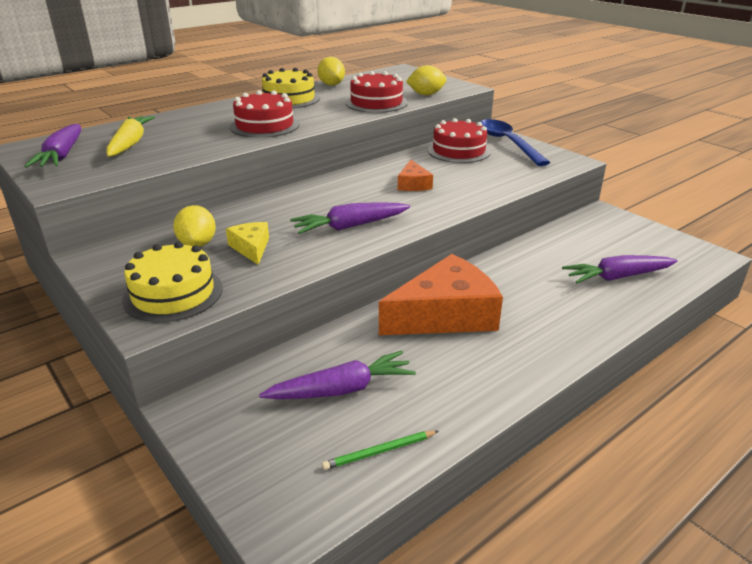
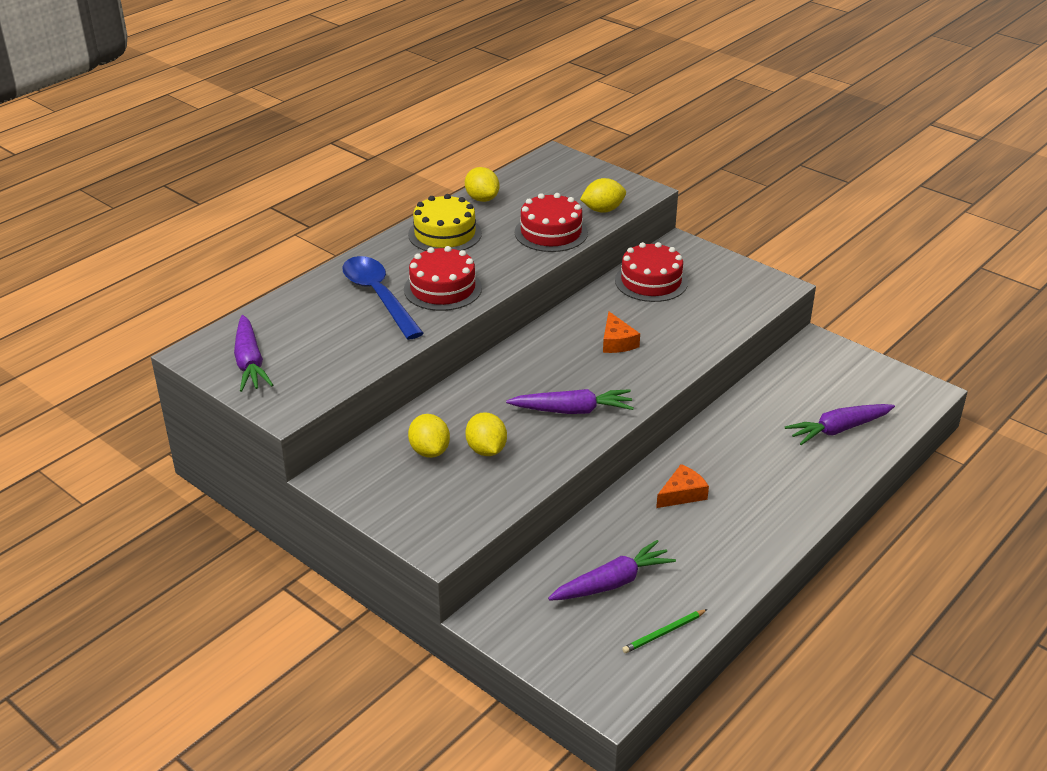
camera: 10 degrees left, 5 degrees up
yellow carrot [106,116,155,157] -> none
yellow cake [122,241,223,322] -> none
yellow cheese [226,222,269,265] -> yellow lemon [466,412,507,456]
purple carrot [290,202,410,234] -> purple carrot turned 150 degrees counterclockwise [506,389,634,414]
orange cheese [379,254,503,335] -> orange cheese [656,464,709,508], size x0.47
blue spoon [480,119,550,166] -> blue spoon moved to [342,256,424,340]

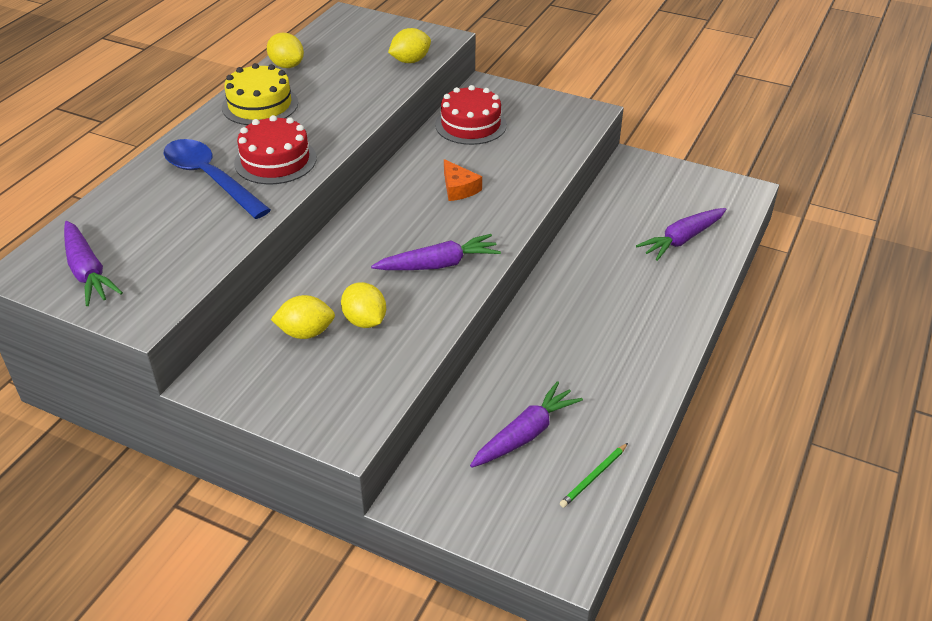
camera: 15 degrees left, 5 degrees up
yellow lemon [408,414,450,458] -> yellow lemon turned 60 degrees counterclockwise [271,295,335,339]
red cake [515,193,588,252] -> none
orange cheese [656,464,709,508] -> none

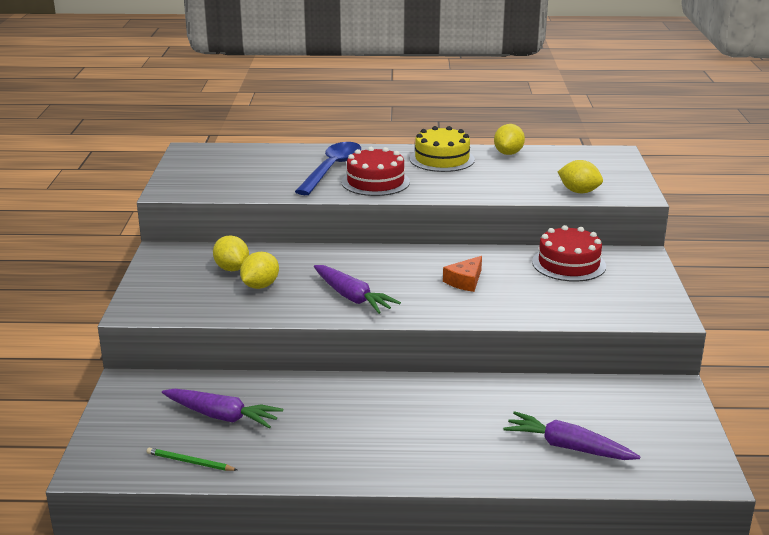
camera: 65 degrees right, 15 degrees down
purple carrot [64,221,123,306] -> none

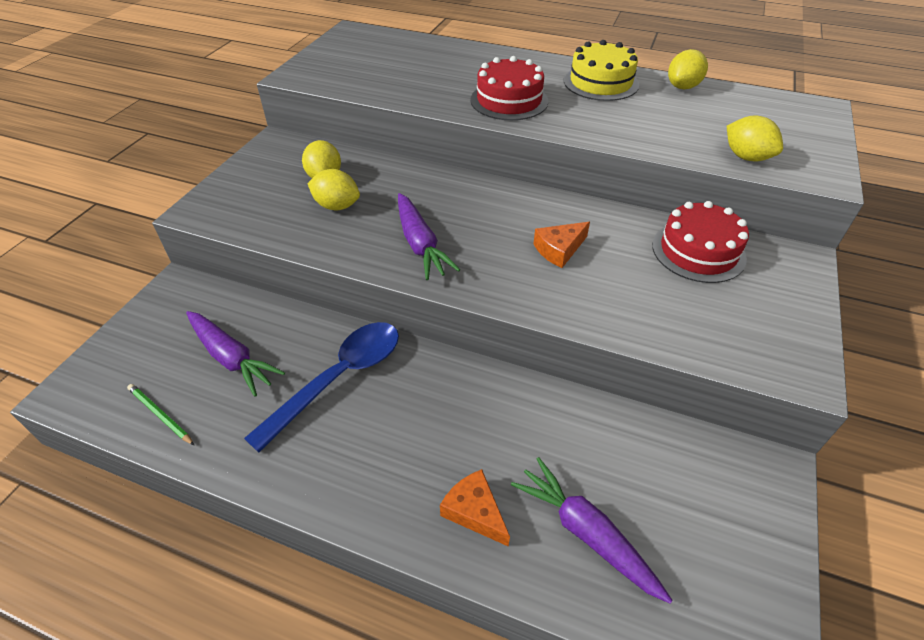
camera: 20 degrees right, 20 degrees up
yellow lemon [240,252,279,289] -> yellow lemon turned 60 degrees clockwise [308,169,360,210]
blue spoon [295,142,361,195] -> blue spoon moved to [244,322,399,453]
none -> orange cheese [440,469,510,547]

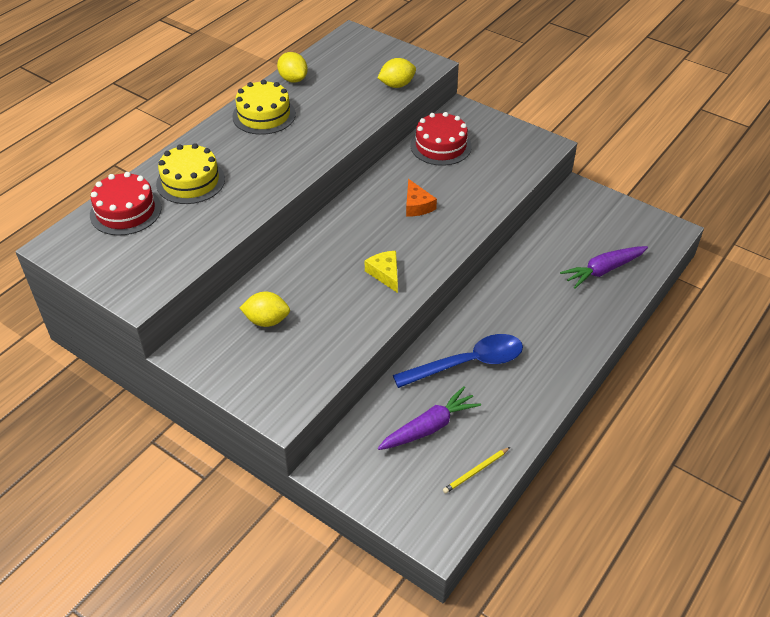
camera: 75 degrees left, 0 degrees up
green pencil [127,384,194,445] -> yellow pencil [443,447,510,494]
blue spoon [244,322,399,453] -> blue spoon turned 105 degrees clockwise [393,334,523,388]
yellow lemon [308,169,360,210] -> none
purple carrot [398,193,460,280] -> yellow cheese [365,251,398,293]
orange cheese [440,469,510,547] -> none
red cake [470,56,548,120] -> red cake moved to [90,172,162,235]
none -> yellow cake [156,143,225,204]

